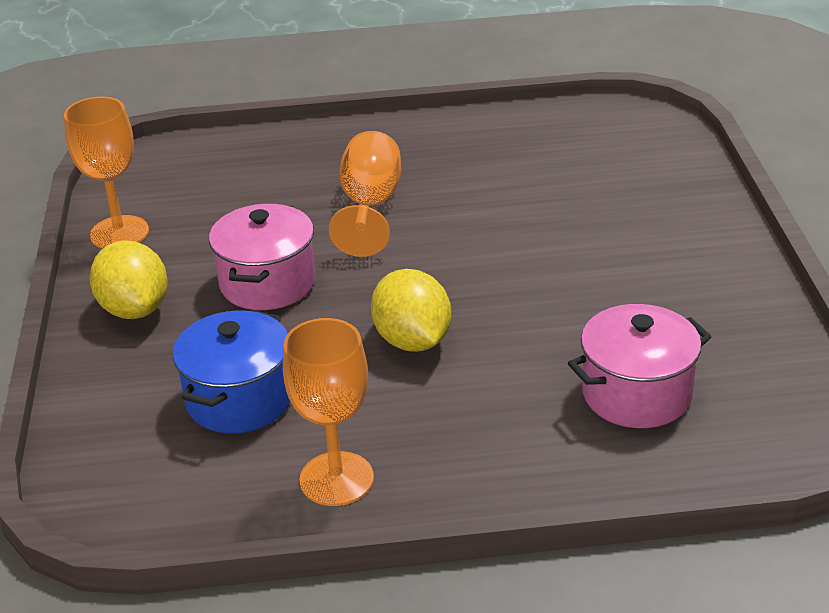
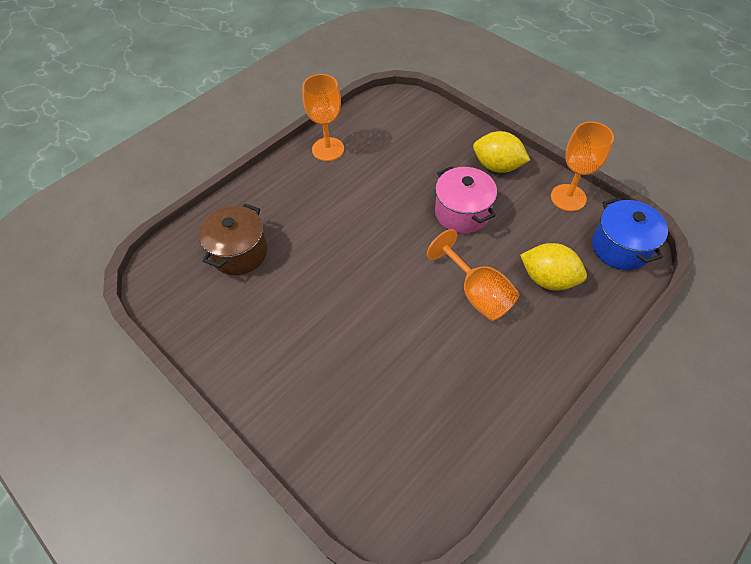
camera: 140 degrees right, 20 degrees up
blue pot [173,310,290,434] -> blue pot moved to [592,198,668,270]
yellow lemon [371,269,451,352] -> yellow lemon moved to [520,243,587,291]
pink pot [568,304,712,428] -> brown pot [199,203,267,275]

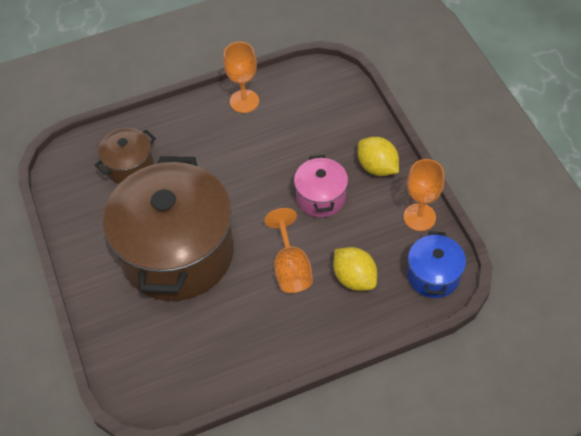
camera: 25 degrees right, 0 degrees up
none -> brown pot [103,156,234,301]

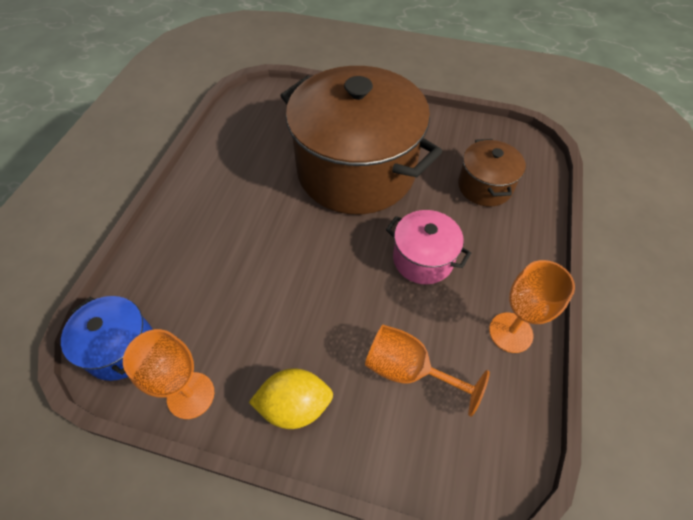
camera: 125 degrees right, 0 degrees up
orange goblet [264,208,313,293] -> orange goblet moved to [365,325,490,417]
pink pot [294,155,348,217] -> pink pot moved to [386,210,471,284]
yellow lemon [333,247,377,291] -> none

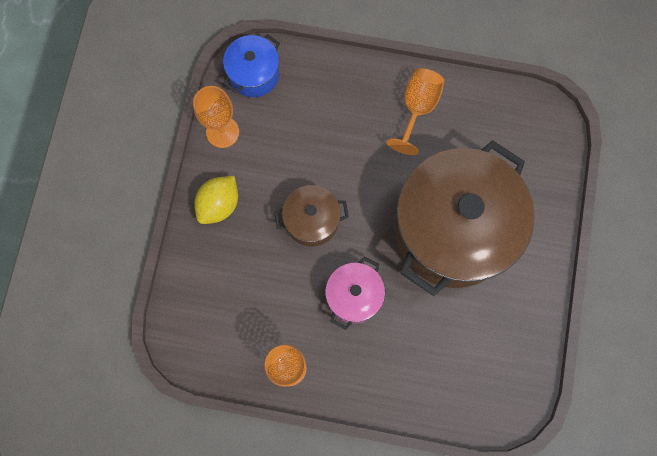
camera: 85 degrees right, 20 degrees up
yellow lemon [249,368,333,429] -> yellow lemon turned 45 degrees clockwise [194,176,238,224]
orange goblet [365,325,490,417] -> orange goblet moved to [386,68,444,155]
brown pot [458,139,526,207] -> brown pot moved to [274,185,349,247]

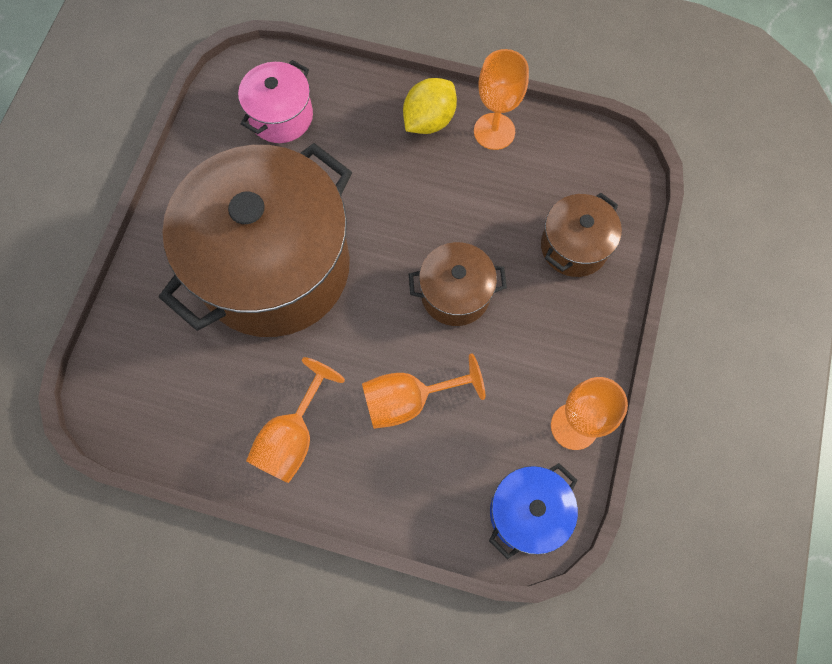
camera: 175 degrees left, 5 degrees down
yellow lemon [194,176,238,224] -> yellow lemon moved to [403,78,457,134]
pink pot [325,257,385,330] -> pink pot moved to [238,60,313,143]
none -> orange goblet [362,353,485,429]
none -> brown pot [541,193,622,277]

